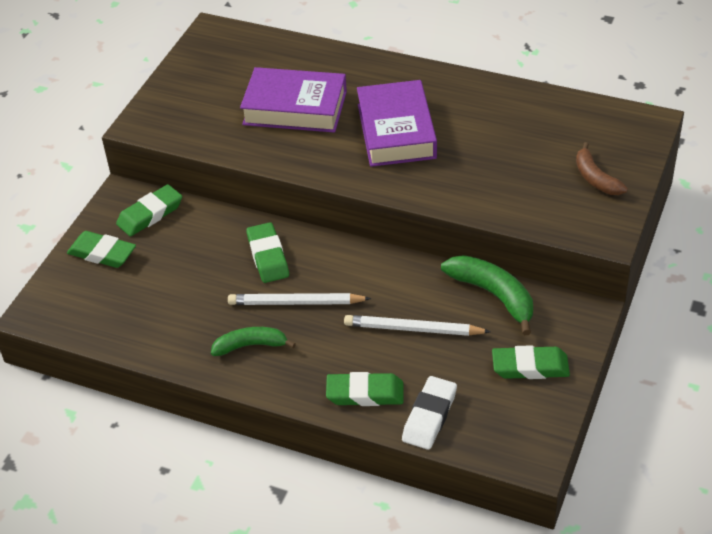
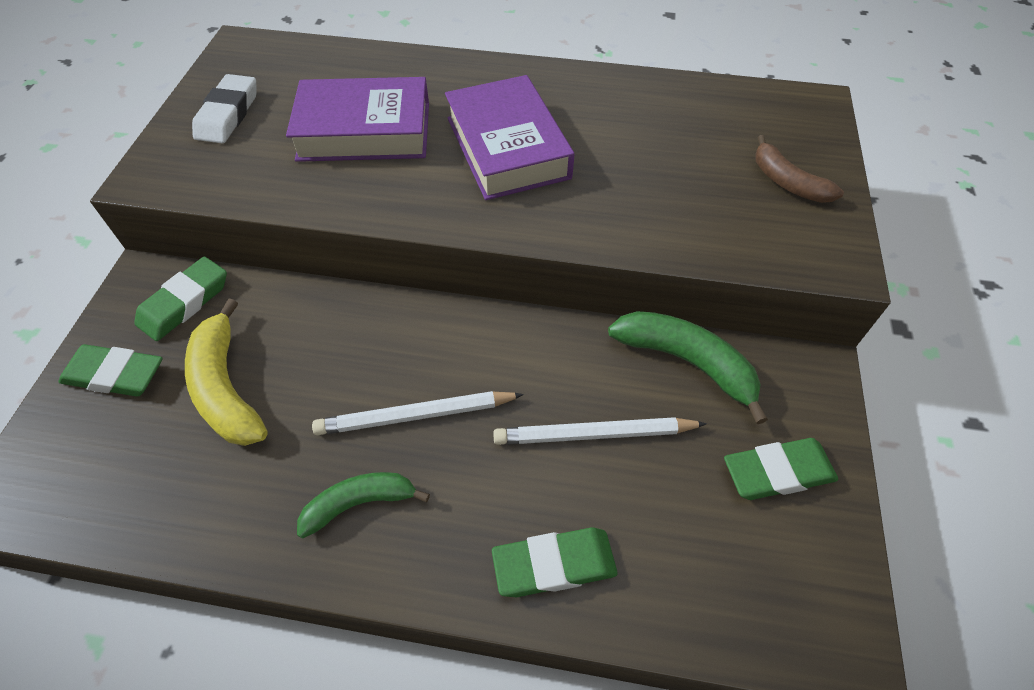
camera: 15 degrees left, 10 degrees up
green eraser [246,222,289,283] -> none
white eraser [402,376,457,450] -> white eraser moved to [192,74,256,144]
none -> yellow banana [185,299,268,446]

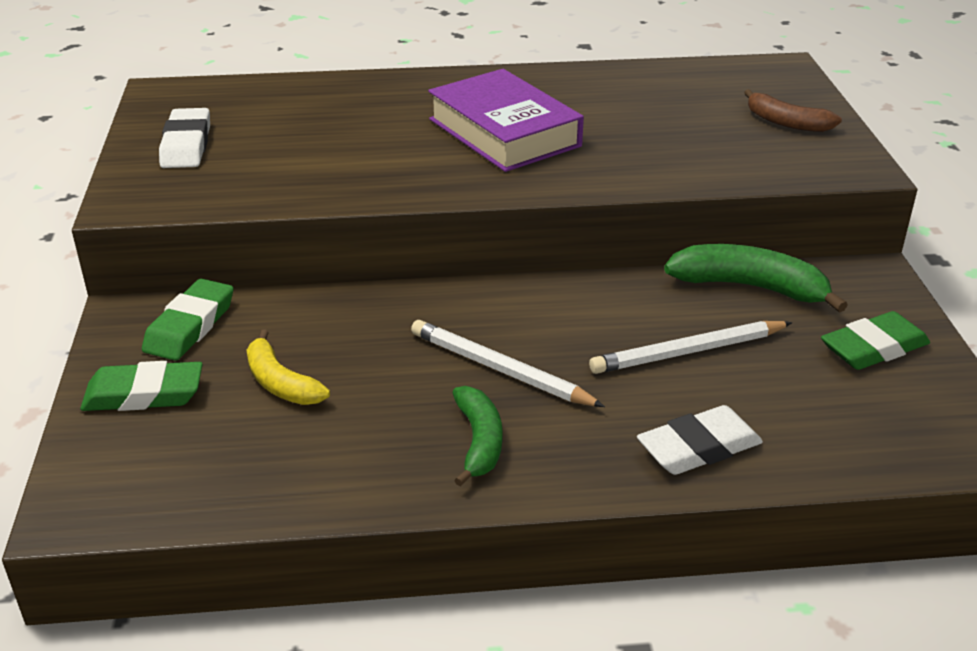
camera: 15 degrees left, 20 degrees down
yellow banana [185,299,268,446] -> yellow banana [246,329,330,405], size x0.66
purple book [286,77,429,162] -> none
green banana [297,472,430,538] -> green banana turned 120 degrees clockwise [453,386,502,487]
white pencil [312,391,524,435] -> white pencil turned 60 degrees clockwise [411,320,605,407]
green eraser [492,527,618,597] -> white eraser [637,405,763,475]

